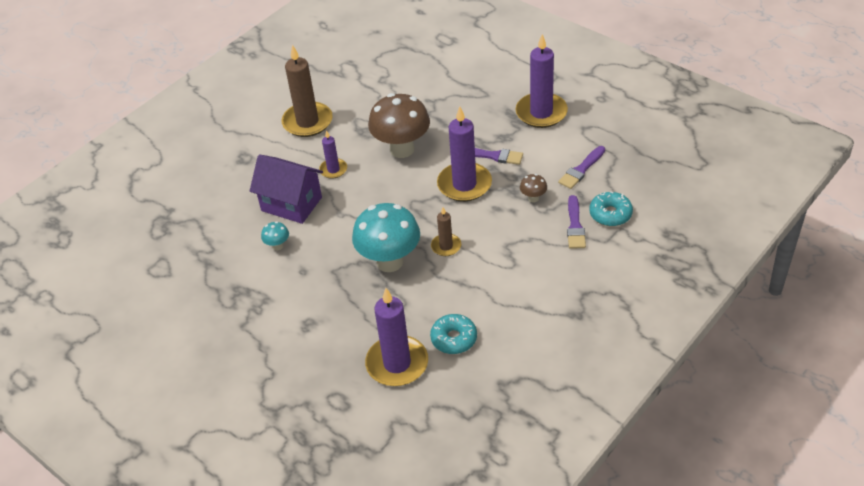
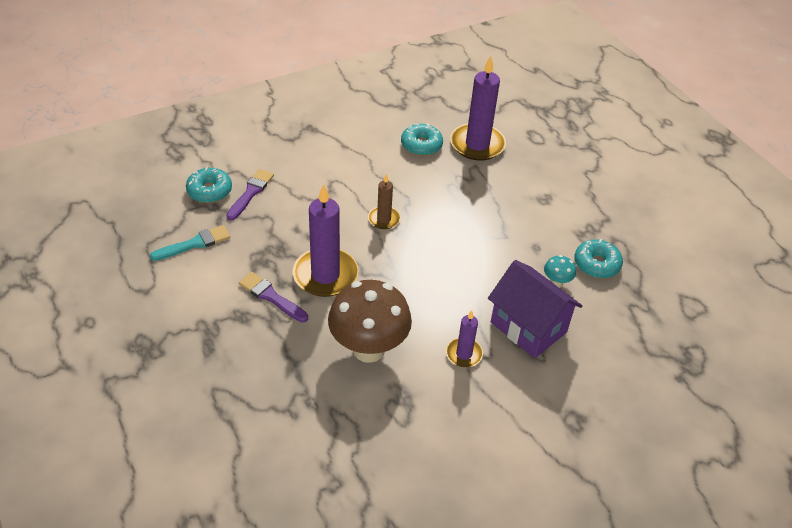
camera: 165 degrees left, 0 degrees up
brown candle [282,45,333,137] -> none
turquoise mushroom [352,203,420,272] -> none
purple candle [515,34,568,128] -> none
brown mushroom [520,174,547,202] -> none
purple brush [558,146,605,189] -> turquoise brush [150,225,230,261]
none -> turquoise donut [574,239,623,278]

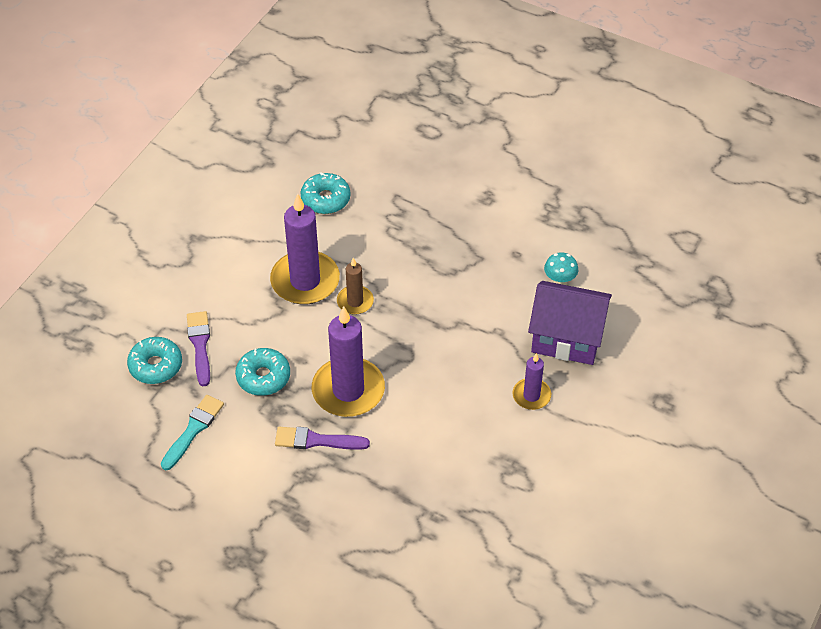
camera: 30 degrees left, 5 degrees up
brown mushroom [328,280,412,363] -> none
purple candle [450,56,506,161] -> purple candle moved to [270,194,340,305]
turquoise donut [574,239,623,278] -> turquoise donut moved to [235,348,290,396]

